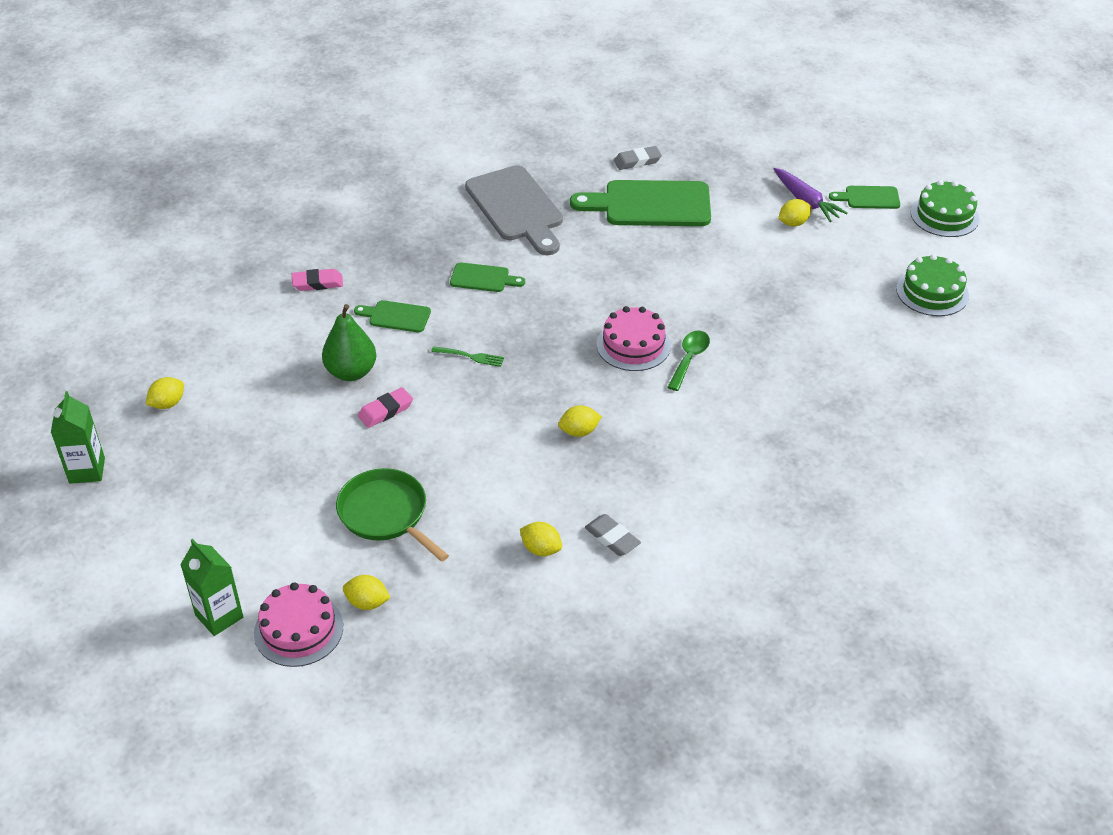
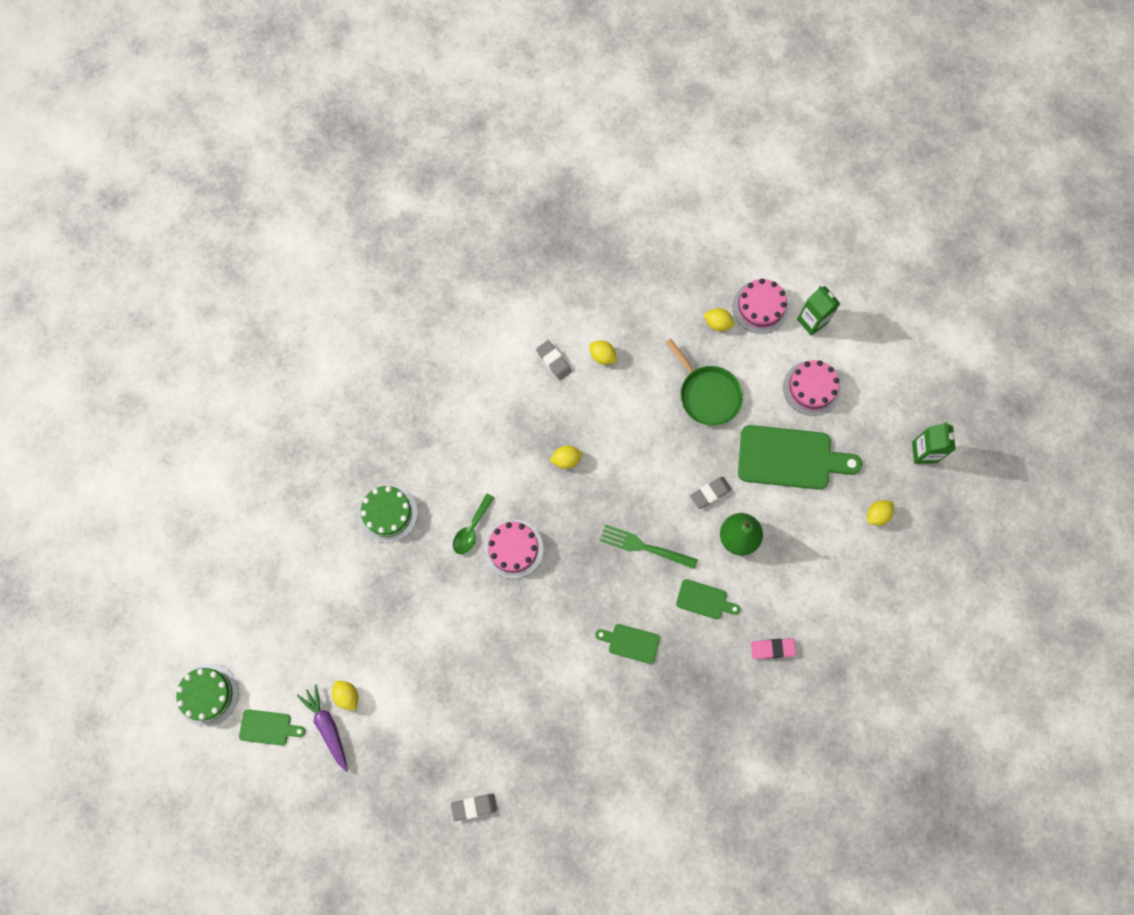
camera: 175 degrees left, 30 degrees up
pink eraser [358,387,413,428] -> grey eraser [690,477,732,509]
green fork [431,346,504,367] -> green fork [600,524,698,570], size x1.69
grey cutting board [465,165,563,255] -> none
green cutting board [570,180,711,226] -> green cutting board moved to [738,425,862,490]
yellow lemon [778,199,812,226] -> yellow lemon turned 75 degrees clockwise [332,681,358,710]
green cake [896,254,969,316] -> green cake moved to [359,485,418,543]
none -> pink cake [783,360,841,416]

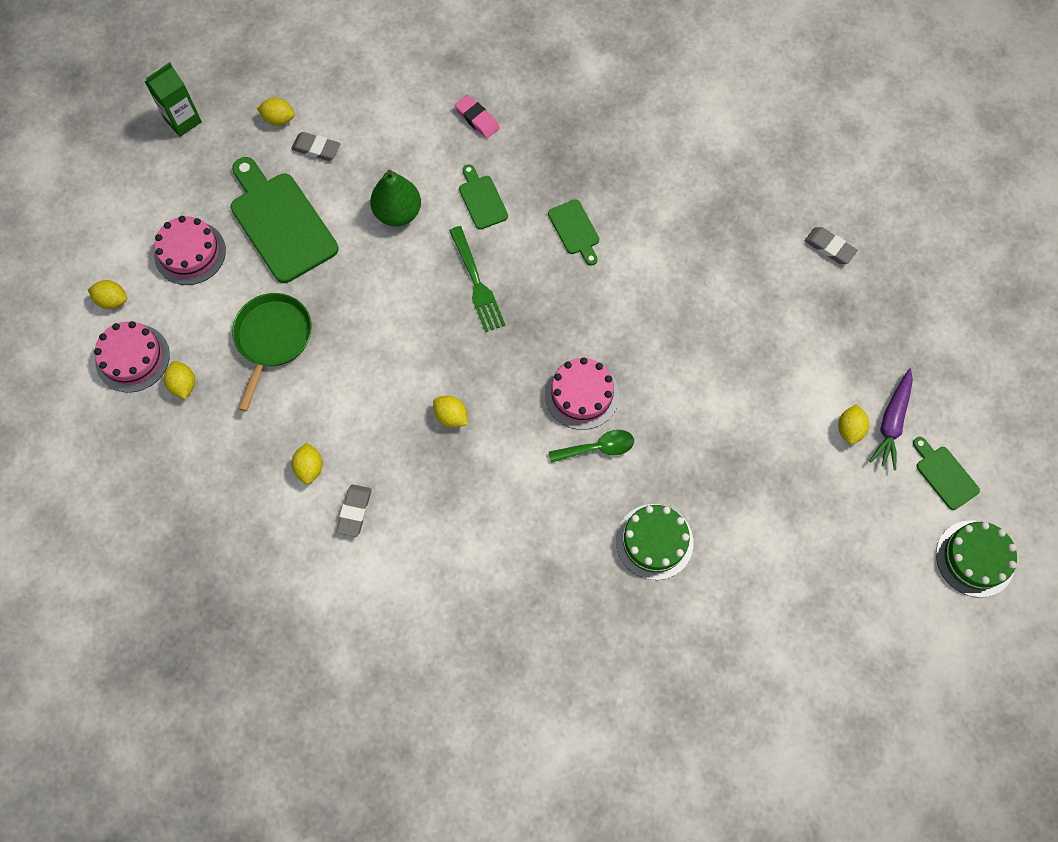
camera: 130 degrees left, 5 degrees down
grey eraser [690,477,732,509] -> grey eraser moved to [291,132,340,161]
green carton [797,286,841,336] -> yellow lemon [88,280,127,309]

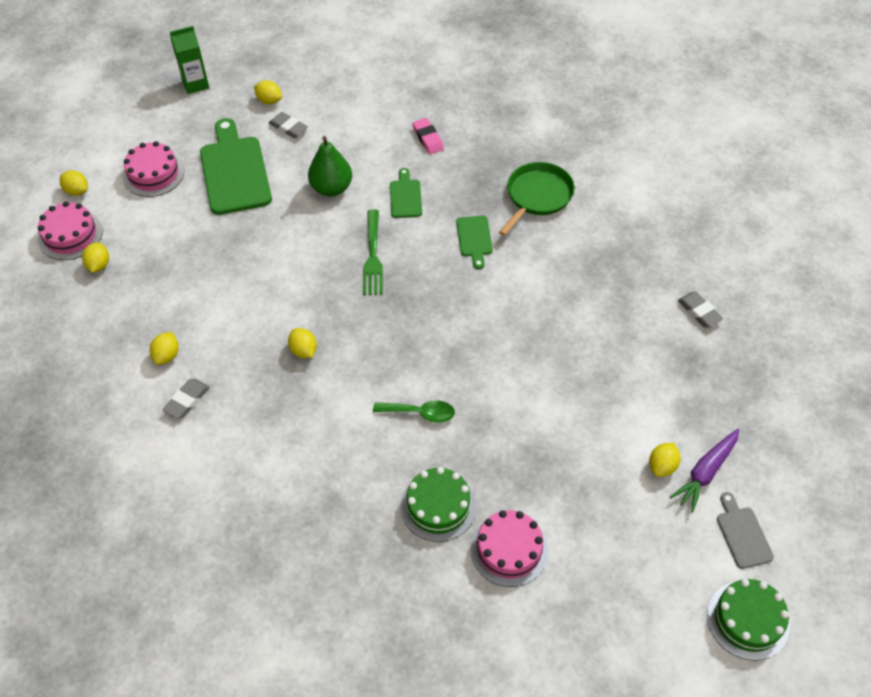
camera: 20 degrees right, 15 degrees down
green pan [232,293,312,411] -> green pan moved to [499,162,575,236]
pink cake [545,357,619,430] -> pink cake moved to [470,510,549,587]
green cutting board [913,437,980,510] -> grey cutting board [717,492,774,569]

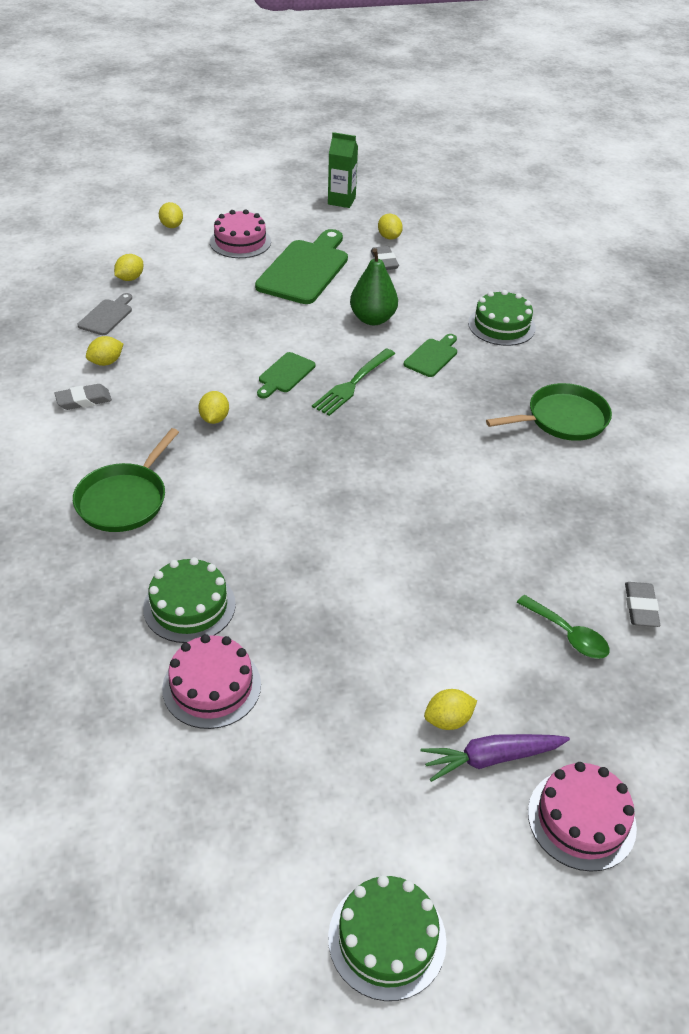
camera: 35 degrees right, 10 degrees down
pink cake [38,201,103,260] -> pink cake moved to [528,762,637,872]
green spoon [373,401,455,422] -> green spoon moved to [517,595,610,659]
pink eraser [412,118,444,154] -> green cake [468,290,536,346]
green cutting board [456,216,493,269] -> green cutting board moved to [257,352,315,398]
grey cutting board [717,492,774,569] -> grey cutting board moved to [78,293,132,335]
none -> green pan [73,428,179,532]

